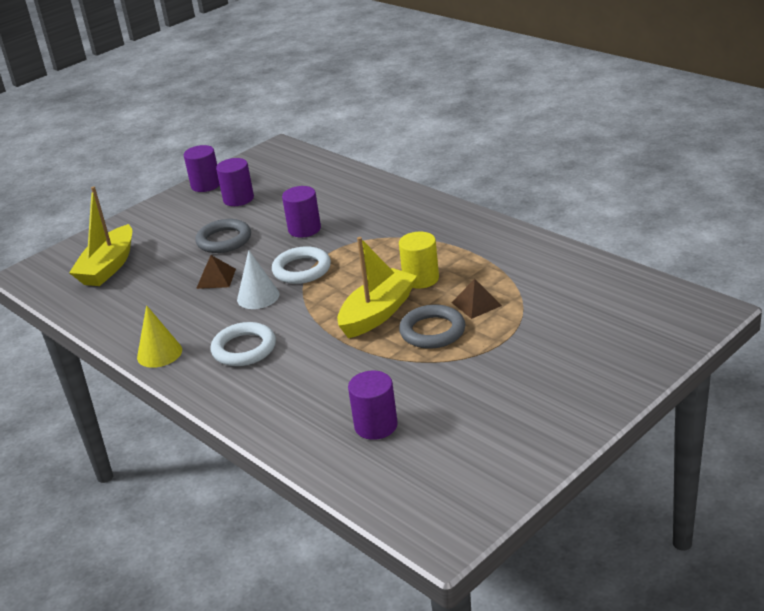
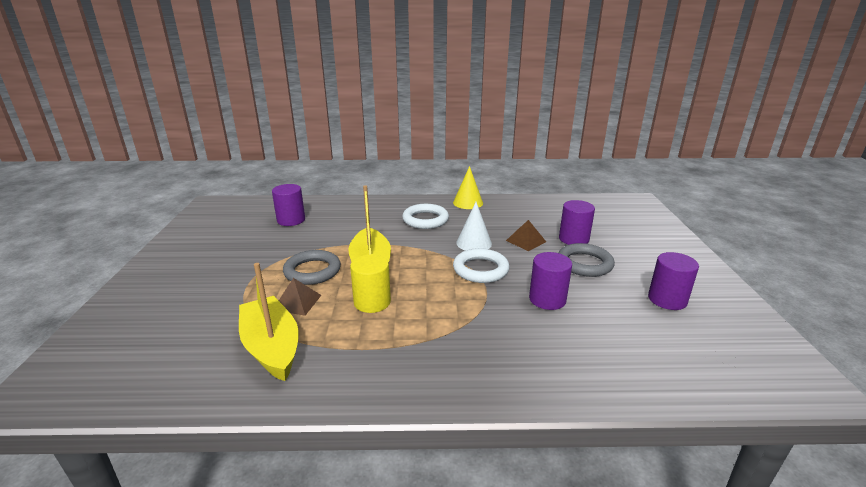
camera: 130 degrees right, 5 degrees down
yellow boat [69,186,132,286] -> yellow boat moved to [239,263,299,381]
purple cylinder [184,145,220,192] -> purple cylinder moved to [559,200,595,245]

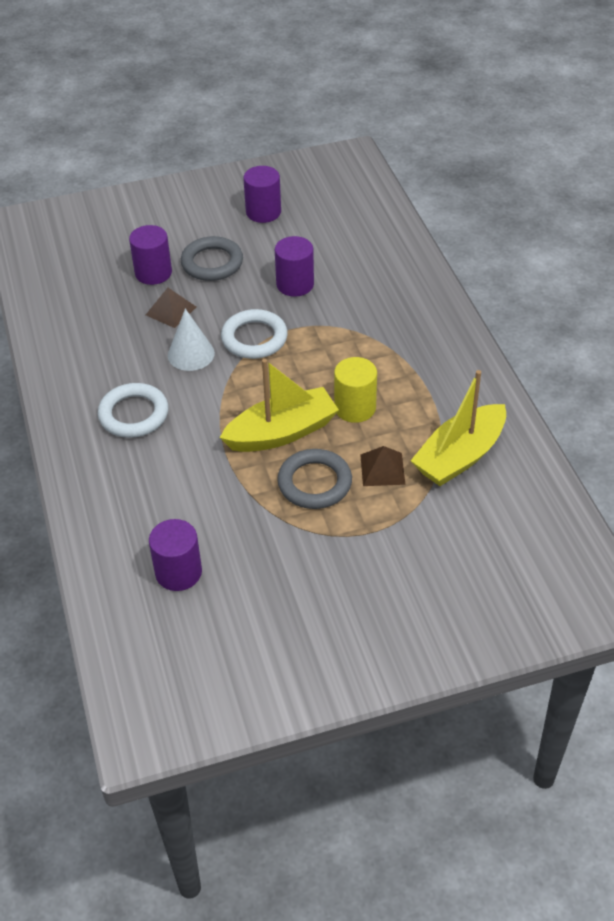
camera: 105 degrees left, 20 degrees up
yellow cone [453,166,483,209] -> none

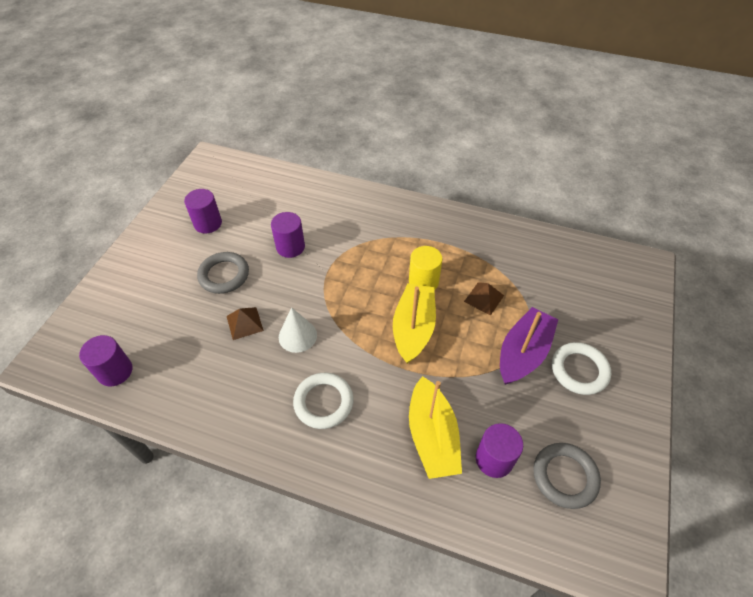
camera: 55 degrees left, 5 degrees up
purple cylinder [129,225,172,285] -> purple cylinder moved to [79,335,132,386]
white ring [221,309,288,359] -> white ring moved to [552,342,611,395]
grey ring [277,449,352,509] -> grey ring moved to [533,443,601,509]
yellow boat [410,370,506,486] -> yellow boat moved to [409,376,462,479]
none -> purple boat [500,307,558,385]

